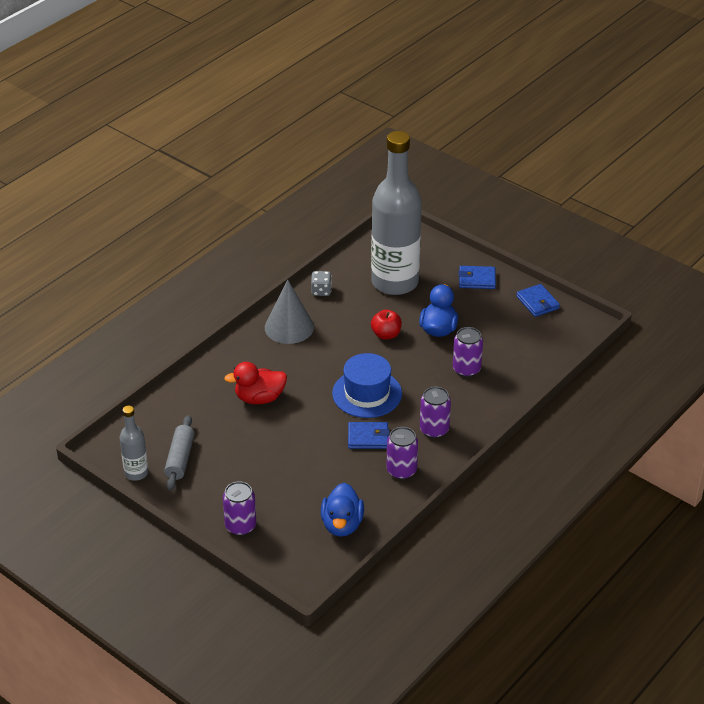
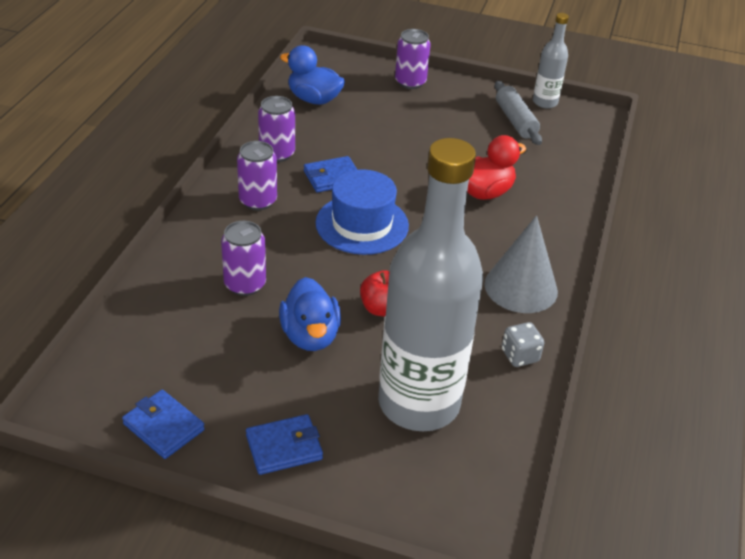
camera: 155 degrees right, 0 degrees up
blue duck [321,483,364,537] -> blue duck turned 45 degrees counterclockwise [280,45,345,105]

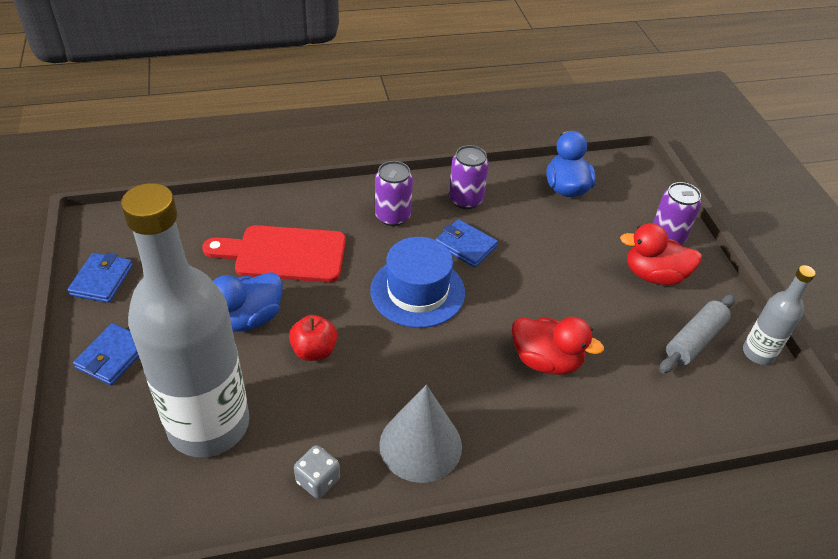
camera: 60 degrees right, 5 degrees up
purple can [221,221,266,296] -> red cutting board [202,225,346,283]
blue wallet [246,414,323,475] -> blue wallet turned 75 degrees clockwise [73,323,139,385]
none -> red duck [620,223,702,285]

